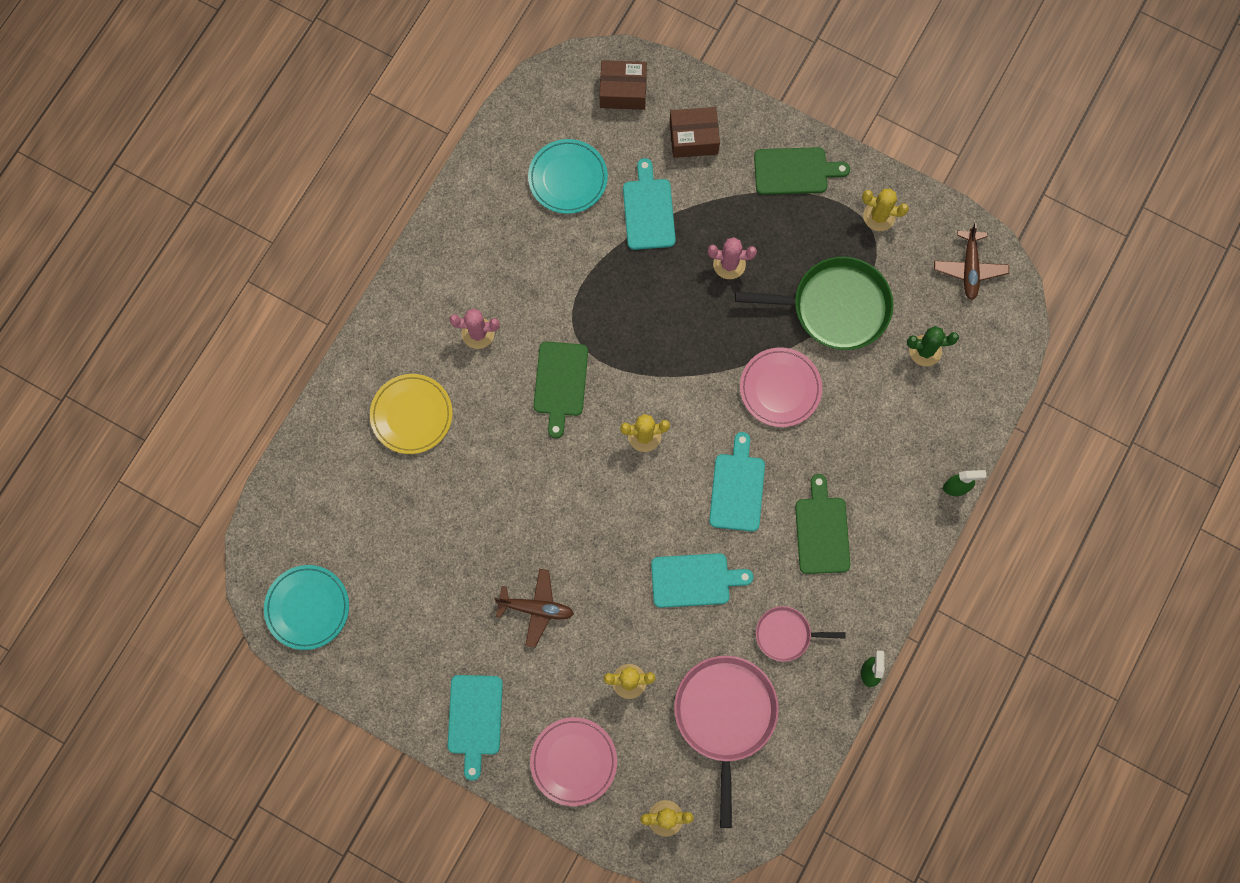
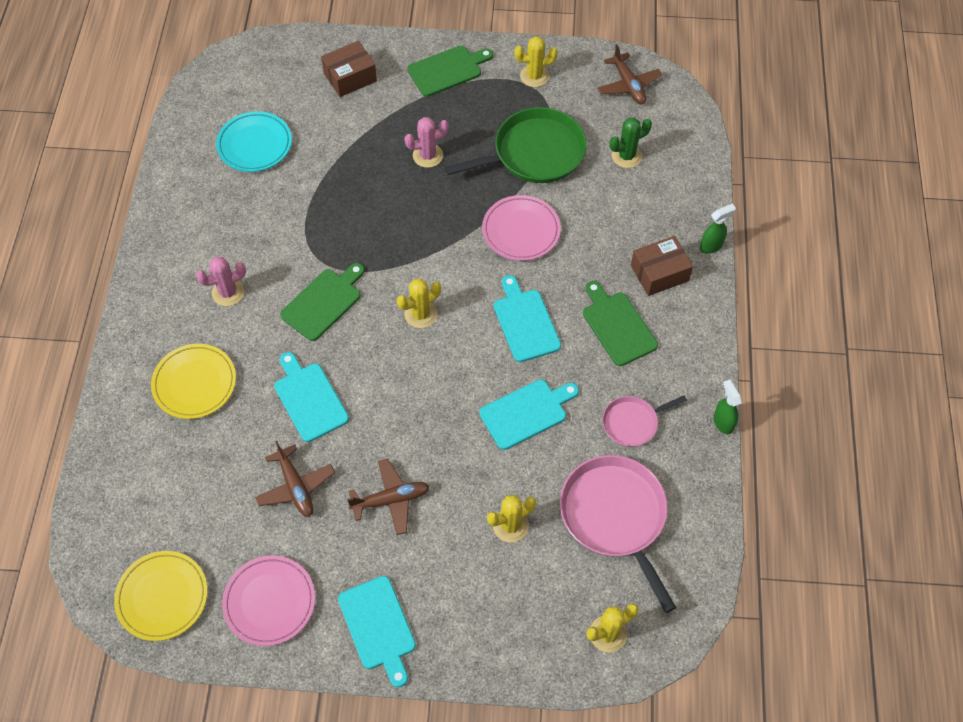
camera: 25 degrees left, 15 degrees down
turquoise plate [264,565,349,650] -> yellow plate [114,551,208,641]
pink plate [530,717,617,806] -> pink plate moved to [222,556,315,646]
green cutting board [534,341,588,438] -> green cutting board turned 120 degrees counterclockwise [280,263,364,341]
brown box [600,60,647,110] -> brown box moved to [631,236,693,296]
turquoise cutting board [623,158,676,250] -> turquoise cutting board moved to [274,352,349,442]
none -> brown plane [255,441,335,517]

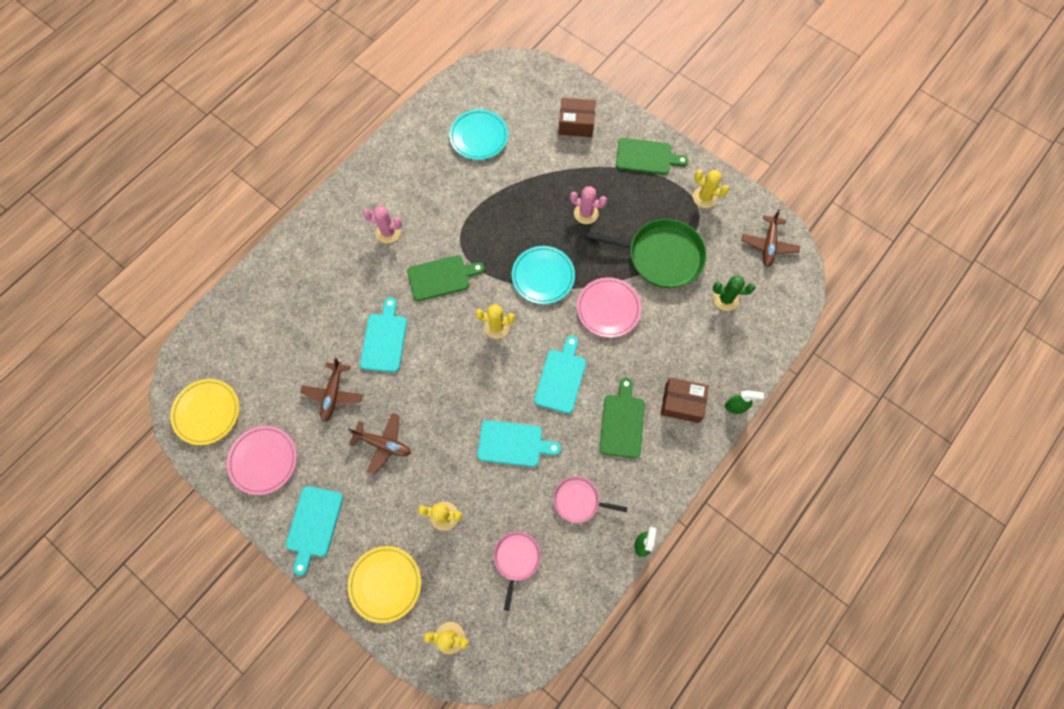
camera: 35 degrees right, 10 degrees up
yellow plate [151,344,236,419] -> yellow plate moved to [348,546,421,623]
pink pan [560,455,676,613] -> pink pan [494,532,541,611], size x0.54
none -> turquoise plate [512,246,575,304]

